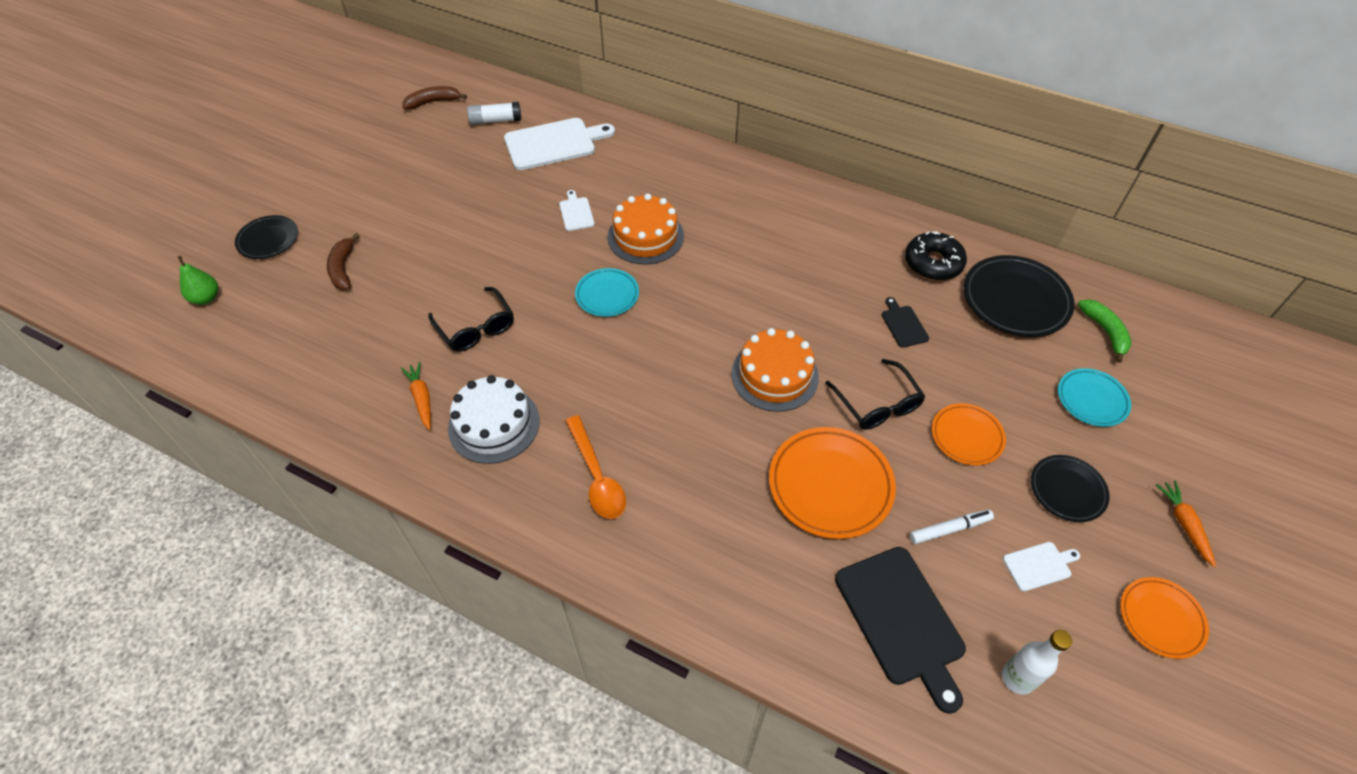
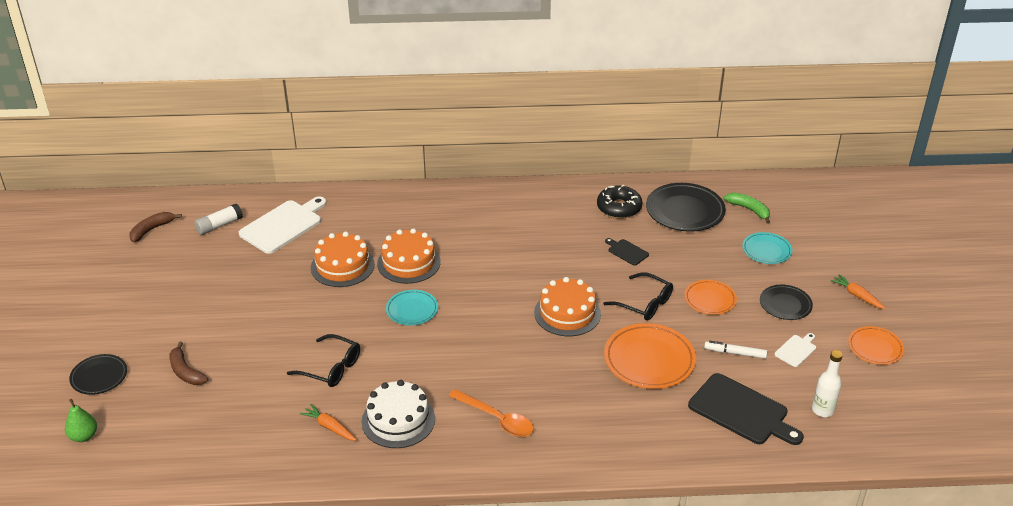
camera: 30 degrees left, 15 degrees down
white cutting board [559,190,595,231] -> orange cake [311,231,375,287]
white marker [910,510,994,544] -> white marker turned 120 degrees counterclockwise [704,341,767,359]

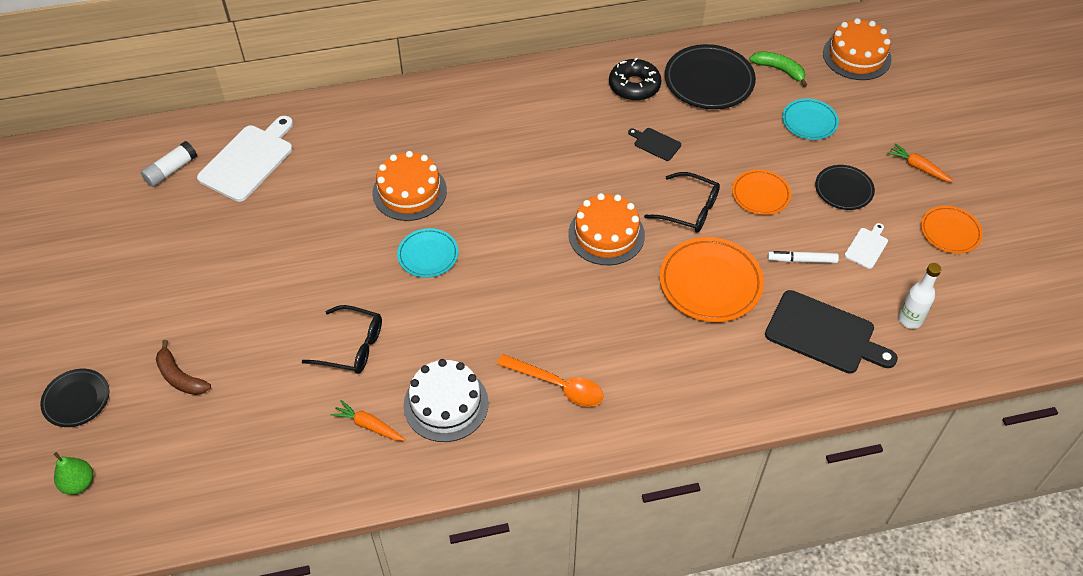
camera: 10 degrees left, 15 degrees up
brown banana [129,212,182,243] -> none
orange cake [311,231,375,287] -> orange cake moved to [823,18,892,80]

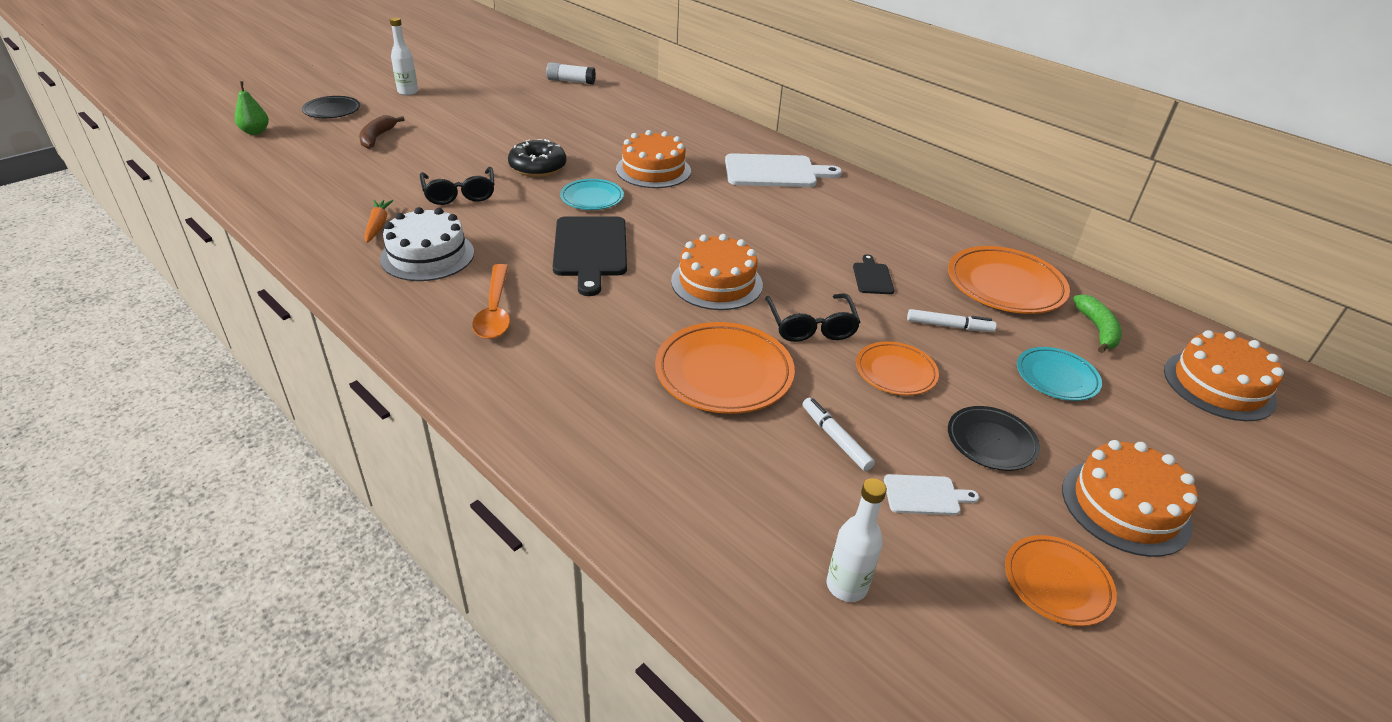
camera: 55 degrees right, 15 degrees down
white cutting board [197,116,293,202] -> white cutting board moved to [725,153,842,187]
black donut [609,58,661,101] -> black donut moved to [508,139,566,177]
black plate [665,44,756,109] -> orange plate [948,246,1070,314]
black cutting board [765,290,898,374] -> black cutting board moved to [553,216,627,296]
orange carrot [887,143,953,182] -> orange cake [1062,440,1198,557]
none -> white bottle [390,17,418,95]
none -> white marker [907,309,997,332]

